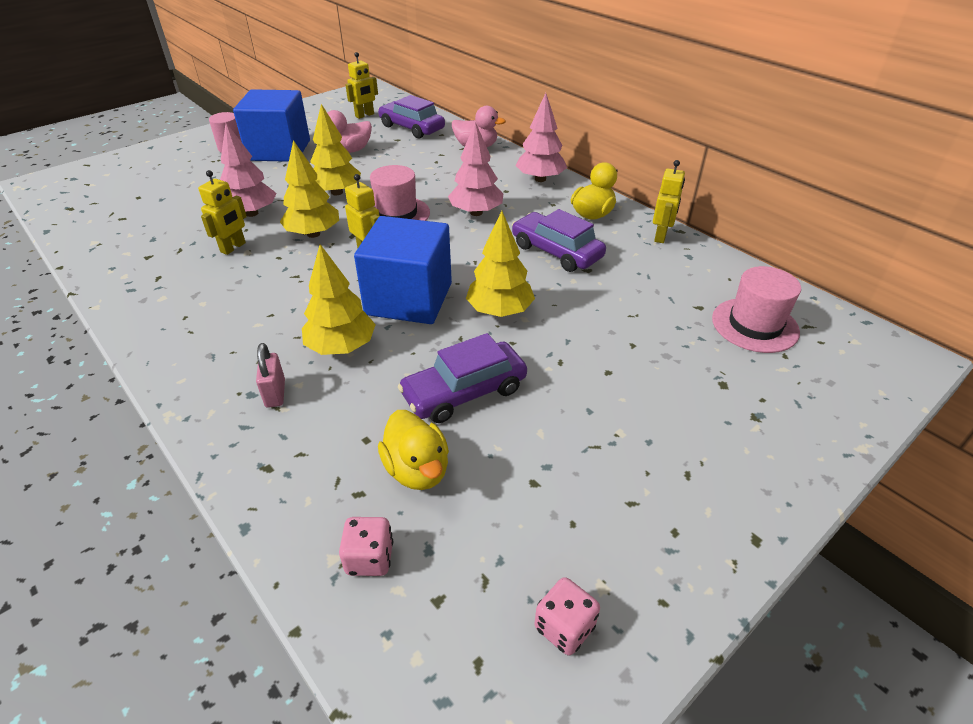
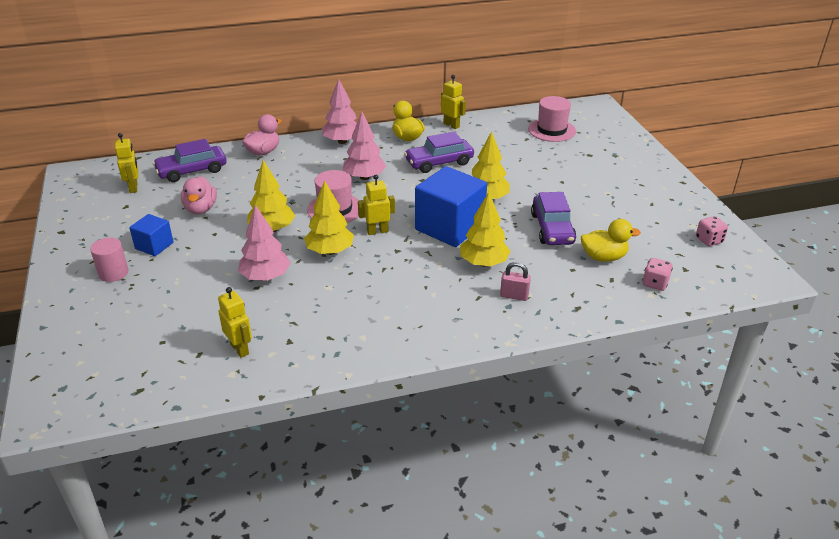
camera: 65 degrees left, 5 degrees down
yellow robot [198,170,247,255] -> yellow robot moved to [218,287,252,358]
blue cube [233,89,310,162] -> blue cube [129,214,173,256], size x0.51

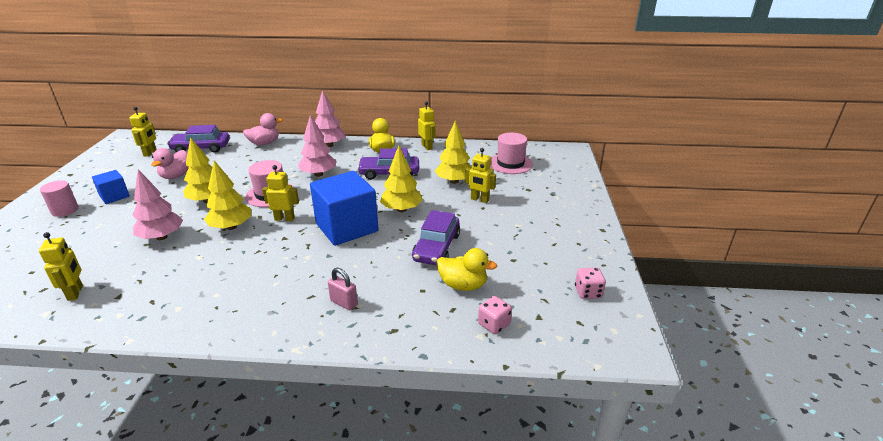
camera: 20 degrees right, 5 degrees down
yellow tree [460,192,510,267] -> yellow tree moved to [435,121,472,184]
none -> yellow robot [465,148,496,203]

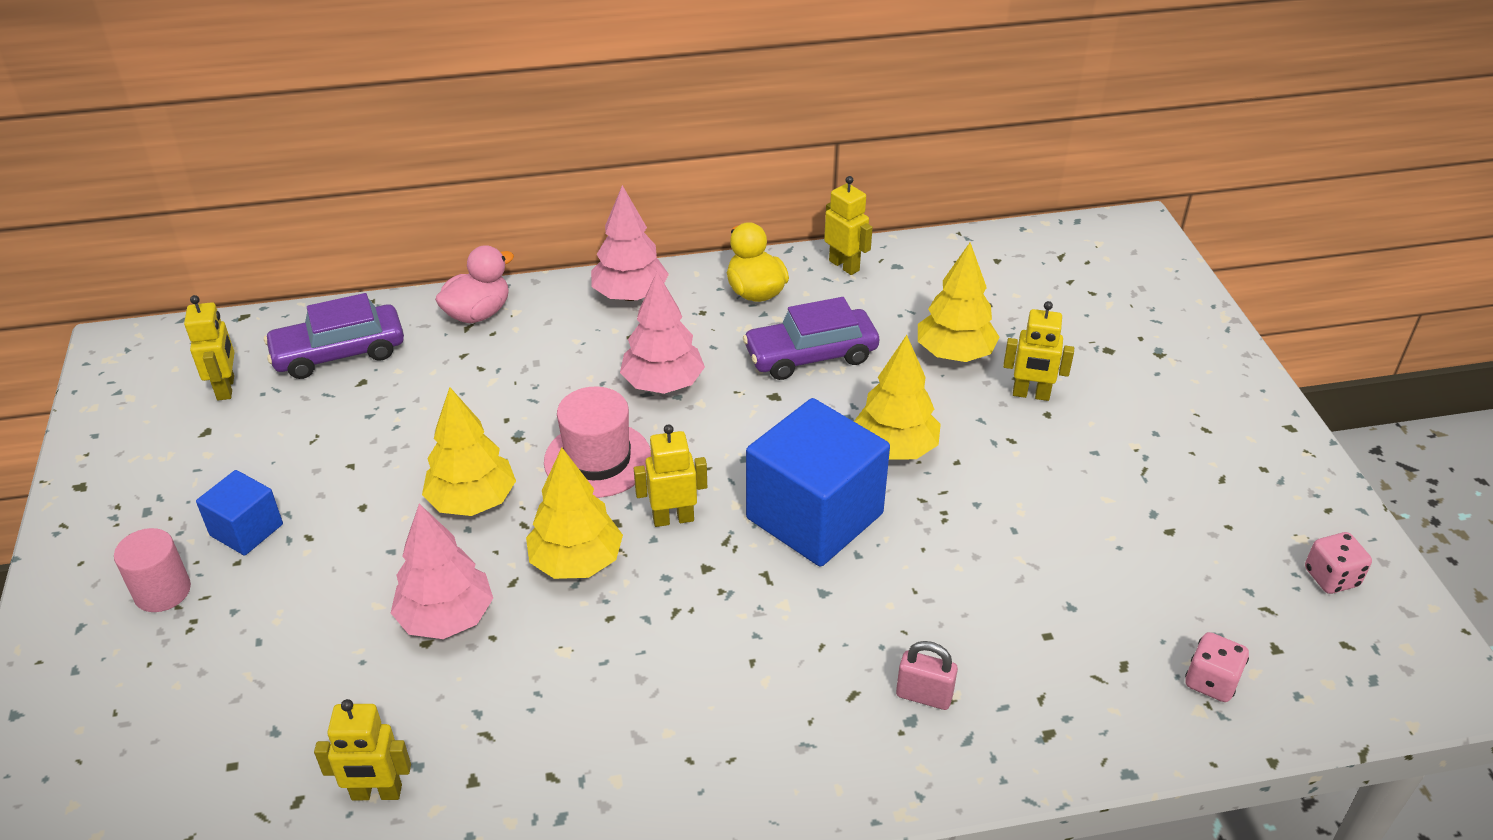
camera: 15 degrees left, 10 degrees up
yellow robot [39,232,83,301] -> yellow robot turned 120 degrees clockwise [314,699,411,801]
pink duck [151,148,189,179] -> none
purple car [412,210,460,265] -> none
yellow duck [437,248,497,291] -> none
pink hat [491,133,533,174] -> none

